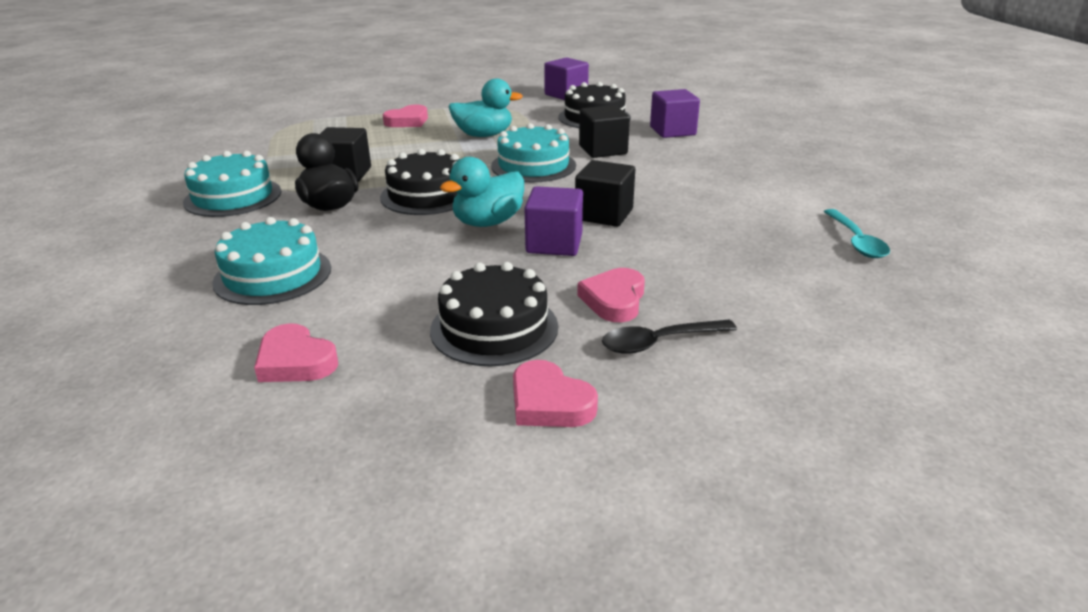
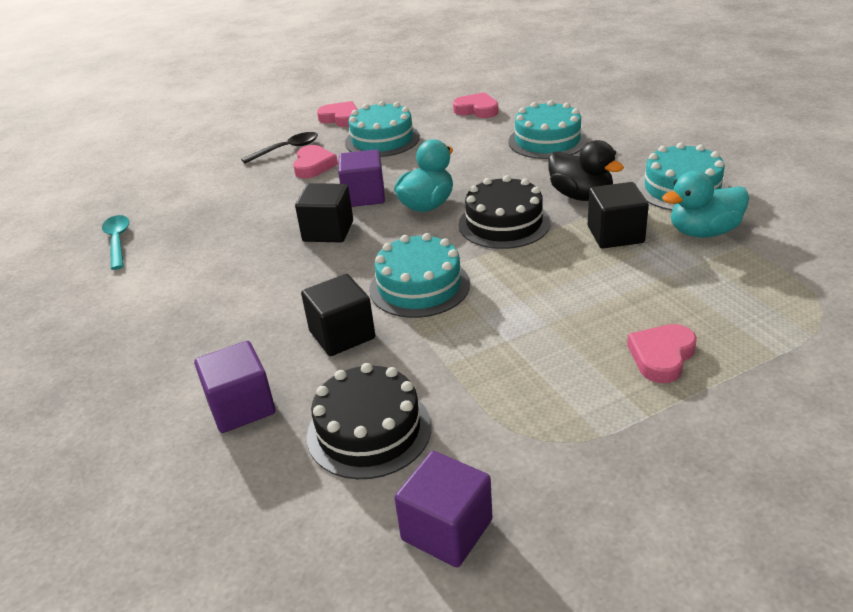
camera: 170 degrees right, 5 degrees up
black cake [430,262,558,366] -> turquoise cake [345,101,420,157]
turquoise duck [448,78,523,137] -> turquoise duck moved to [662,171,749,238]

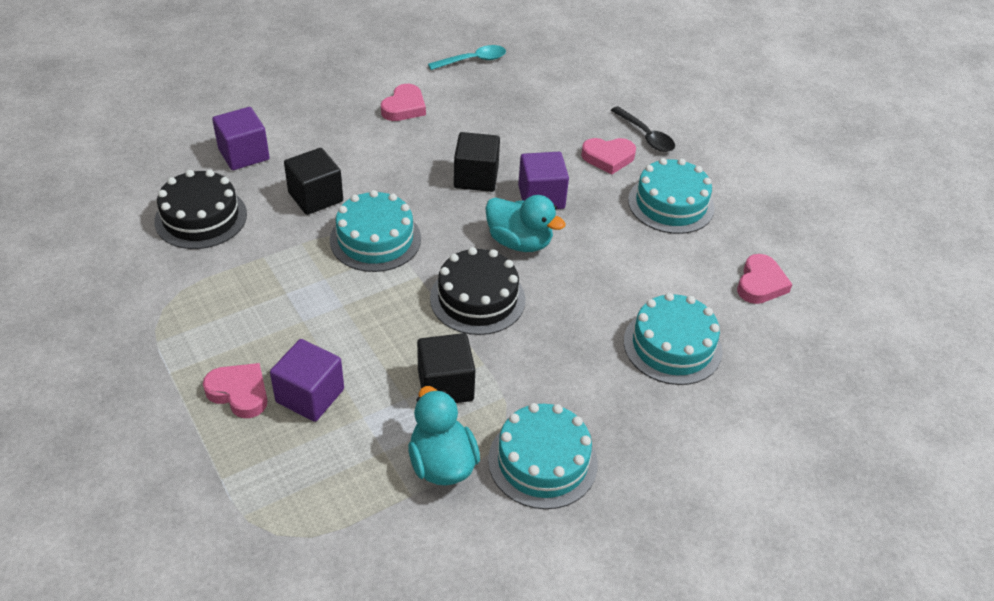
camera: 80 degrees right, 10 degrees up
pink heart [317,101,358,127] -> pink heart moved to [381,84,426,121]
purple cube [394,451,492,567] -> purple cube moved to [270,339,344,422]
black duck [548,140,624,201] -> none

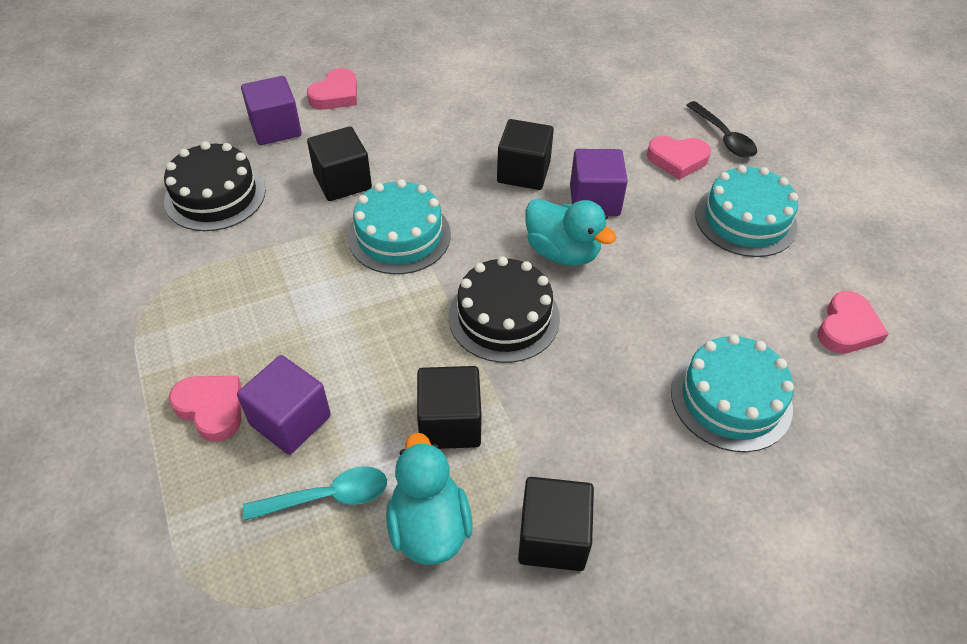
camera: 10 degrees right, 5 degrees up
pink heart [381,84,426,121] -> pink heart moved to [307,68,357,110]
turquoise spoon [428,45,506,70] -> turquoise spoon moved to [243,466,387,521]
turquoise cake [488,403,598,509] -> black cube [518,477,594,571]

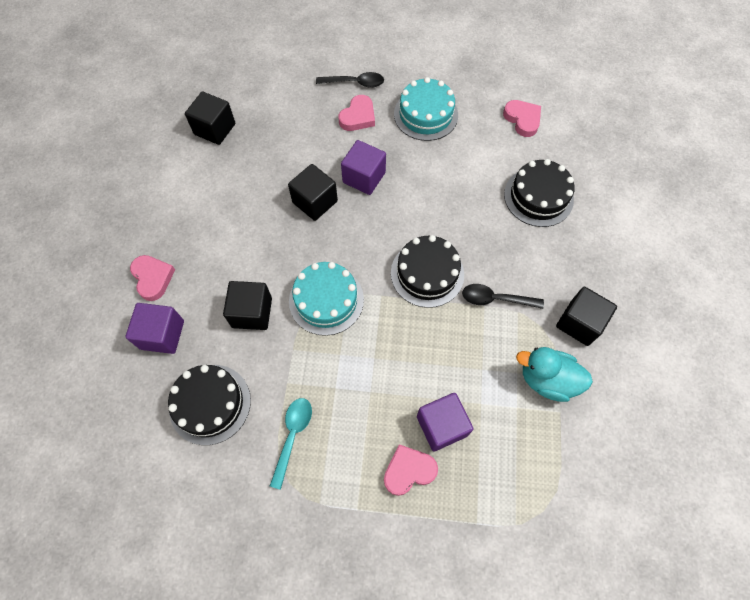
camera: 60 degrees left, 15 degrees up
turquoise spoon [243,466,387,521] -> turquoise spoon moved to [270,398,312,490]
black cube [417,366,482,449] -> black cube moved to [185,92,235,145]
turquoise duck [525,198,617,266] -> none
turquoise cake [671,334,794,452] -> black cake [504,159,575,227]
none -> black spoon [462,284,544,309]

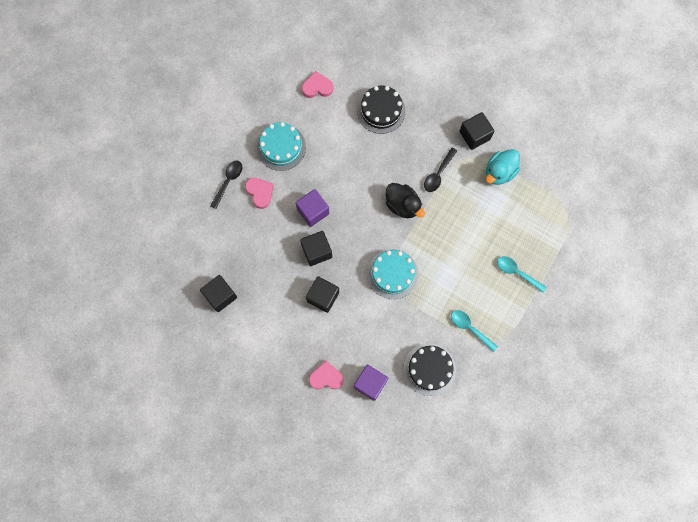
camera: 65 degrees left, 10 degrees up
black cube [223,281,272,330] -> black cube moved to [306,276,339,313]
pink heart [384,444,438,496] -> turquoise spoon [497,256,547,293]
black cake [391,235,464,308] -> black duck [386,183,425,218]
purple cube [417,393,474,451] -> none

